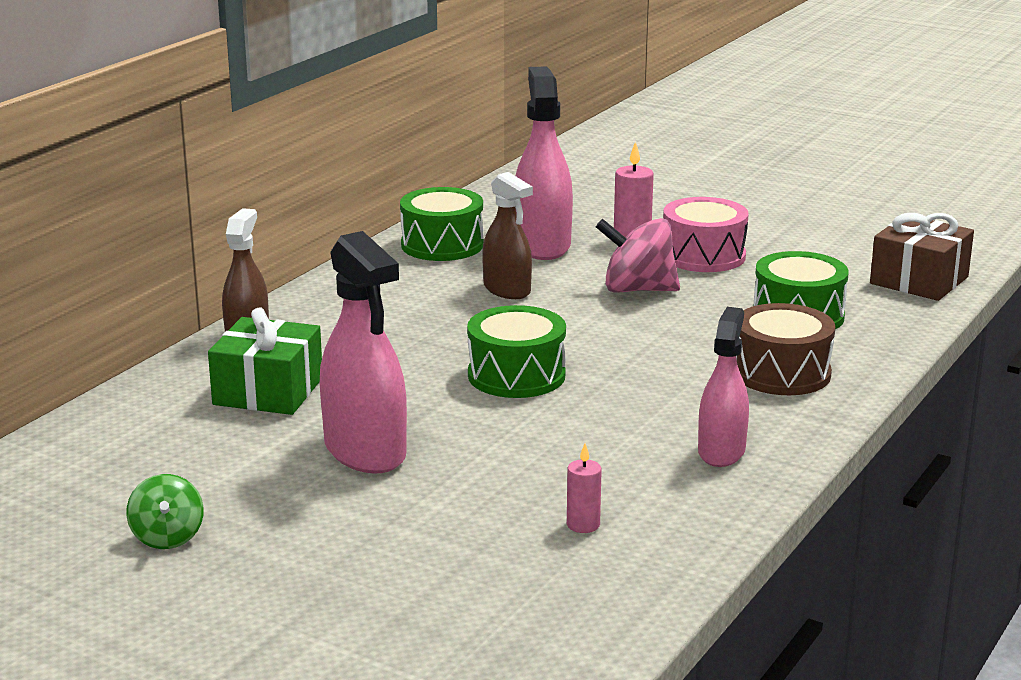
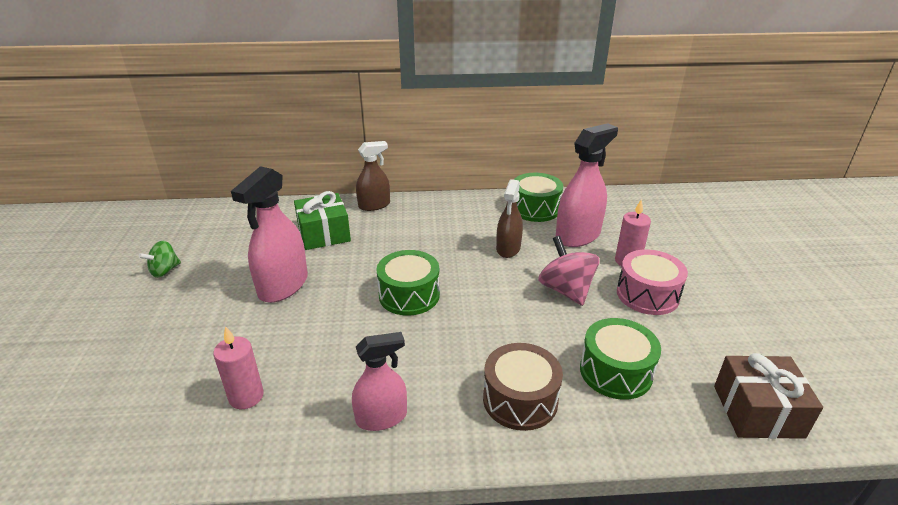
camera: 55 degrees right, 10 degrees up
pink candle [567,443,602,533] -> pink candle [213,326,264,409], size x1.56

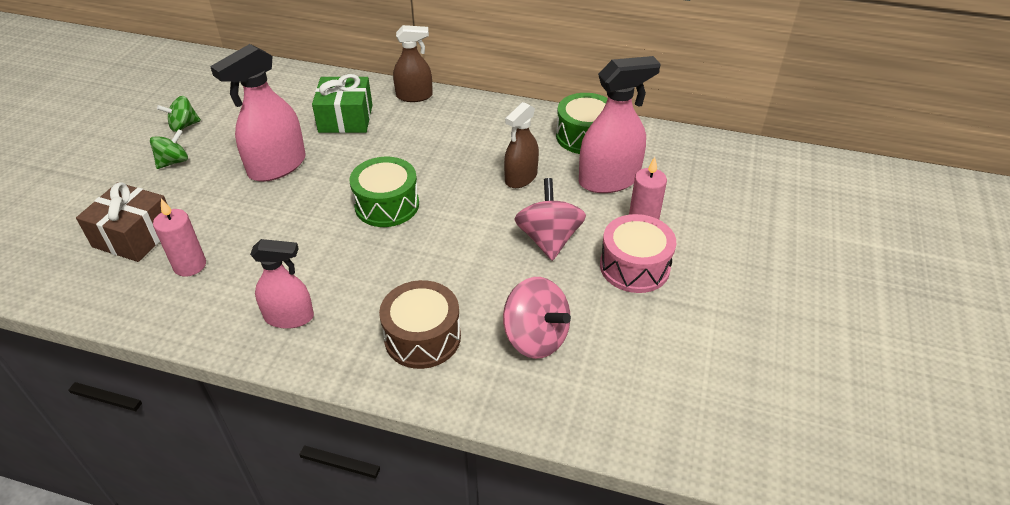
camera: 20 degrees right, 10 degrees up
green drum [580,318,661,400] -> pink spinning top [503,277,571,359]
brown gift [714,353,823,439] -> brown gift moved to [76,182,168,262]
none -> green spinning top [150,129,188,169]

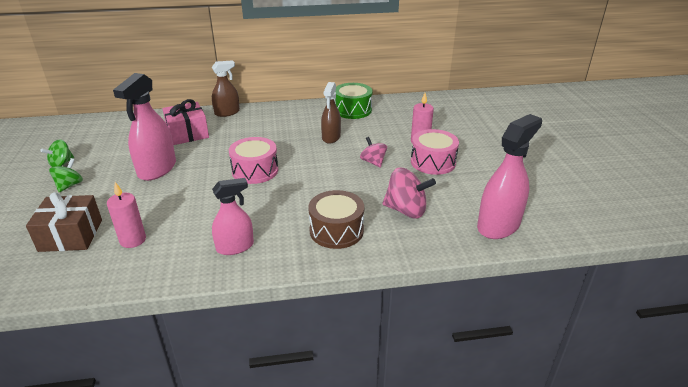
camera: 25 degrees left, 10 degrees down
green gift [312,74,372,133] -> pink gift [162,99,209,145]
green drum [350,157,419,227] -> pink drum [229,137,278,184]
pink spinning top [515,178,586,261] -> pink spinning top [360,137,387,168], size x0.62
pink spray bottle [579,56,661,193] -> pink spray bottle moved to [477,114,542,239]

